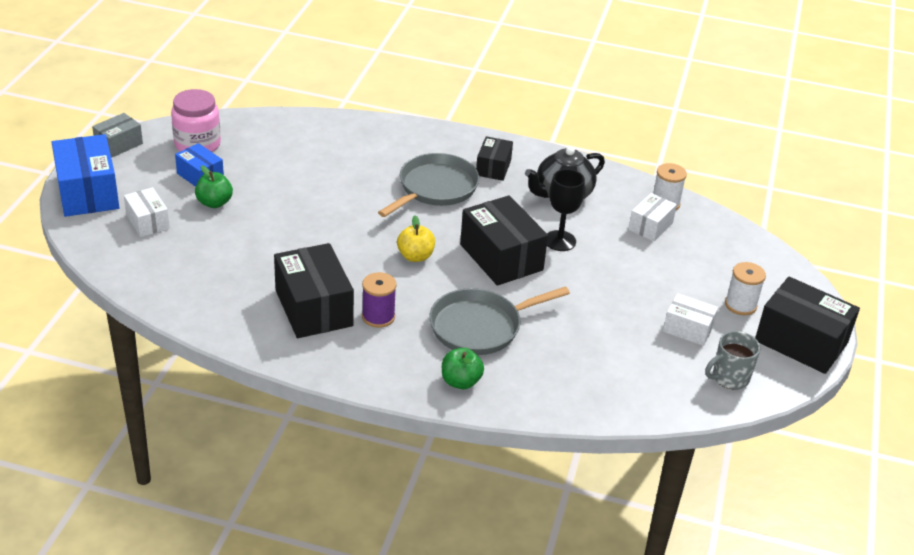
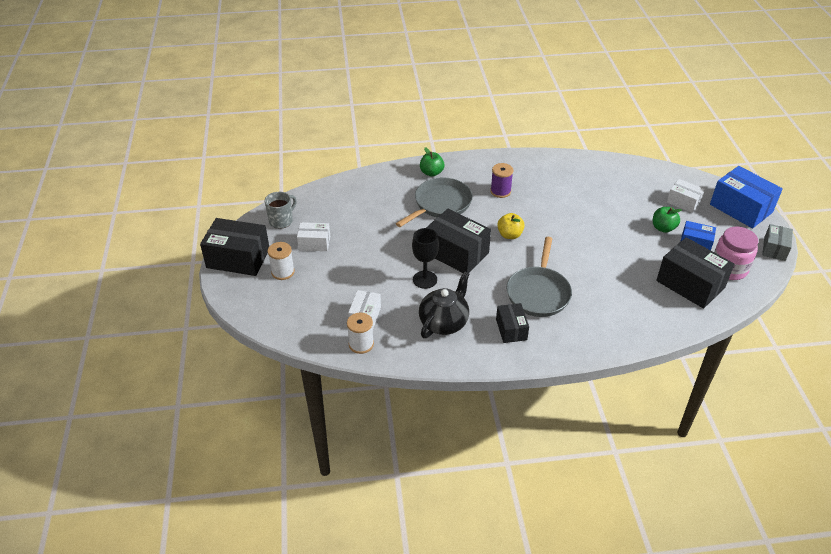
camera: 160 degrees right, 5 degrees up
black box [274,243,354,338] -> black box moved to [656,237,734,309]

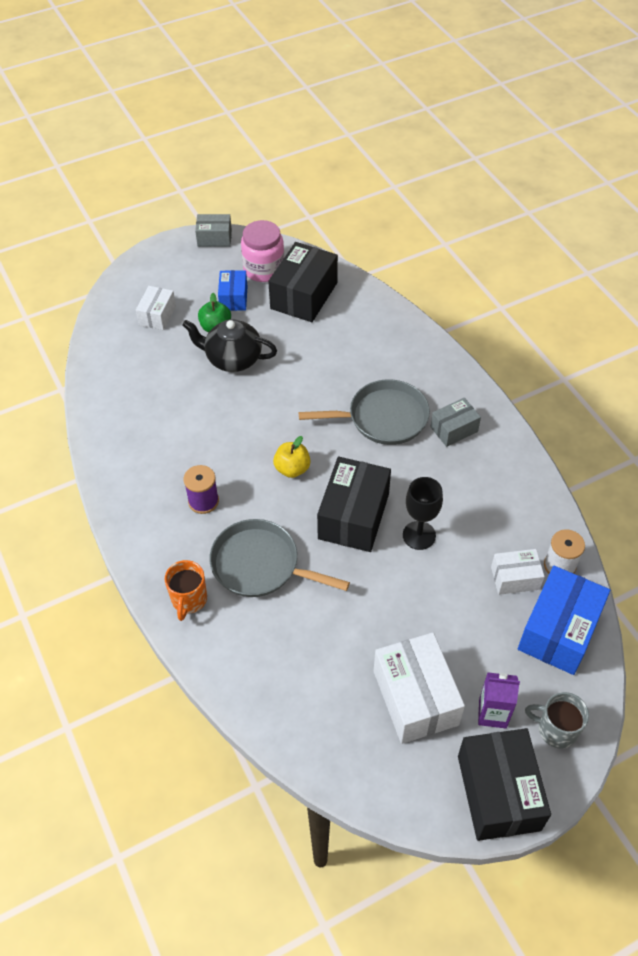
camera: 110 degrees left, 10 degrees up
grey mug [265,192,297,229] -> grey mug moved to [525,692,589,749]
white spool [268,242,295,280] -> purple carton [478,672,520,728]
white box [297,222,330,251] -> white box [374,632,465,744], size x1.77
black teapot [419,271,469,338] -> black teapot moved to [182,319,277,372]
green apple [420,148,444,177] -> orange mug [164,560,207,621]
black box [496,303,529,343] -> grey box [431,398,481,447]
blue box [710,166,783,228] -> blue box moved to [518,566,610,675]

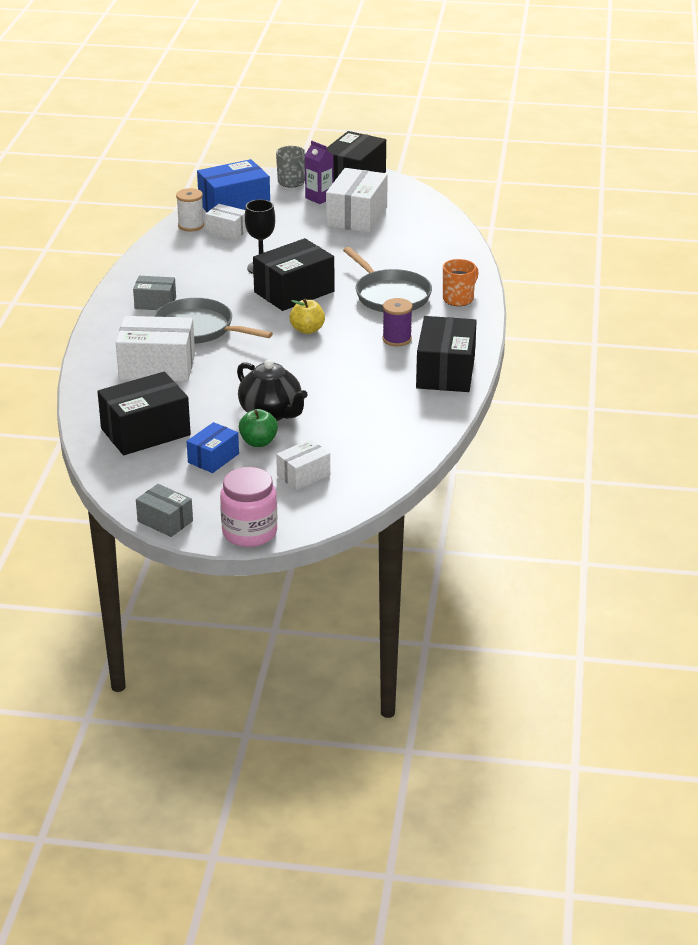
camera: 145 degrees left, 20 degrees down
pink jar [241,220,284,282] -> pink jar moved to [220,467,277,547]
none -> white box [116,316,195,382]
none -> black box [416,316,477,392]

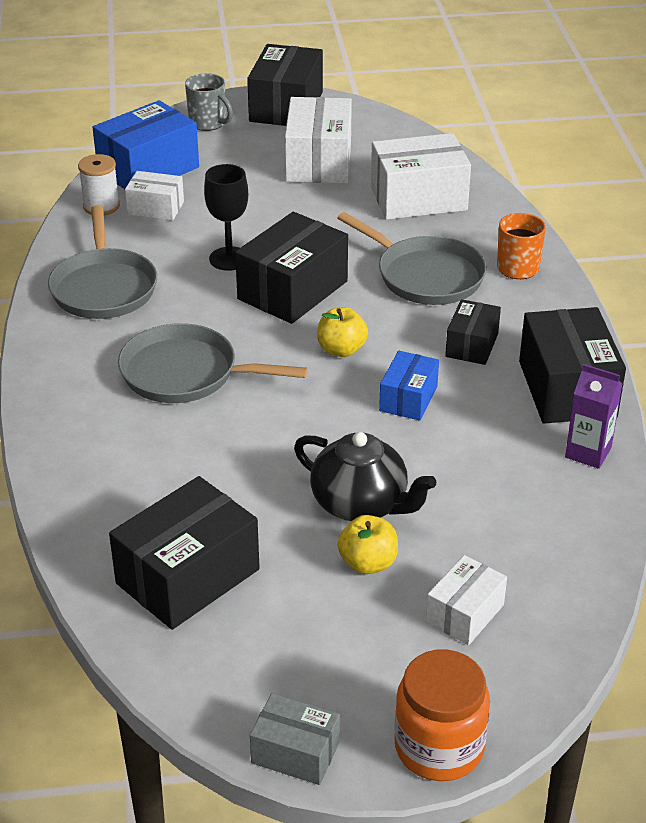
camera: 15 degrees left, 5 degrees up
white box [116,316,195,382] -> white box moved to [371,133,471,220]
grey box [133,276,176,310] -> none
blue box [187,422,239,473] -> blue box moved to [379,351,439,421]
pink jar [220,467,277,547] -> orange jar [394,650,490,781]
green apple [239,409,278,447] -> yellow apple [337,515,398,574]
purple carton [305,141,334,204] -> purple carton moved to [565,364,622,469]
purple spool [382,298,412,346] -> black box [445,299,501,365]
none -> grey pan [48,205,157,319]

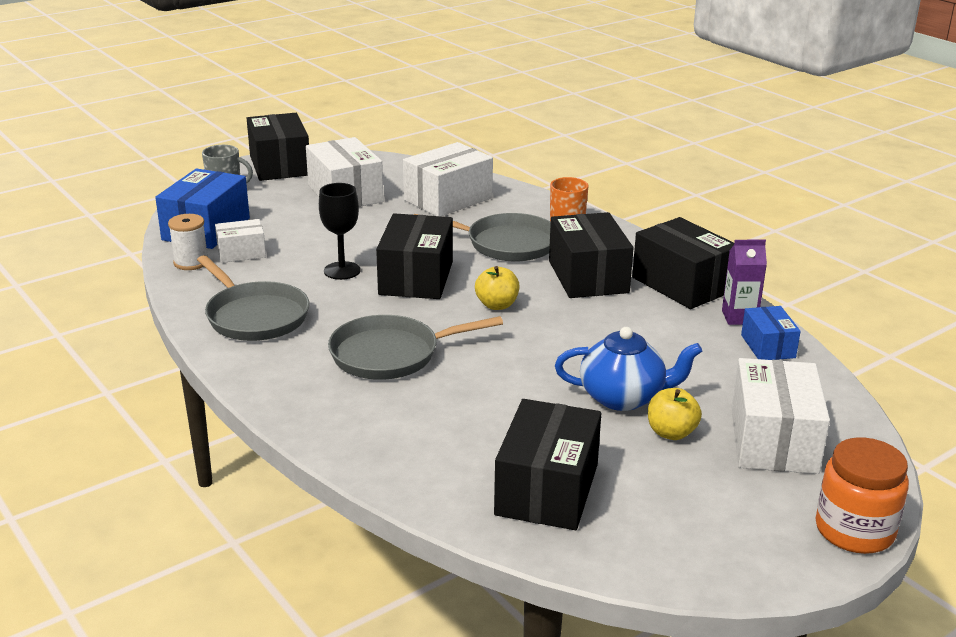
camera: 30 degrees left, 10 degrees down
grey box [250,693,340,785] -> none
black teapot [294,432,436,521] -> blue teapot [555,327,702,411]
blue box [379,351,439,421] -> blue box moved to [741,306,801,360]
white box [426,555,507,645] -> white box [731,358,830,474], size x1.77
black box [445,299,501,365] -> black box [549,212,633,298], size x1.77

